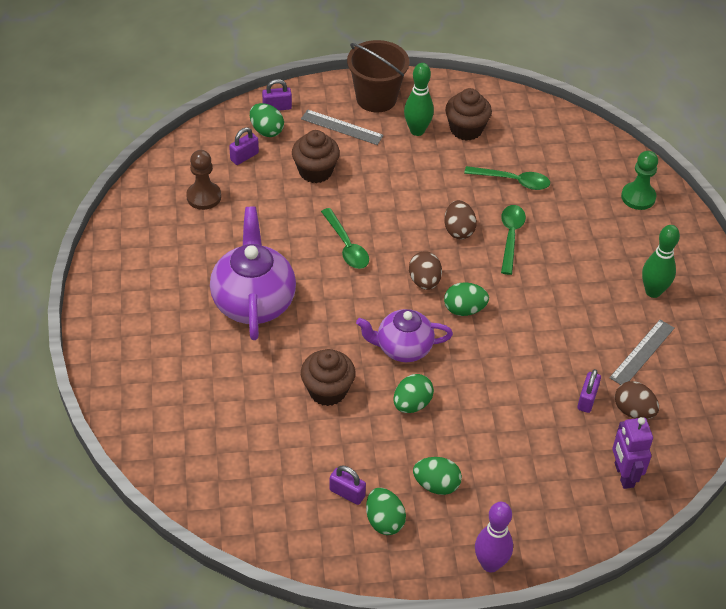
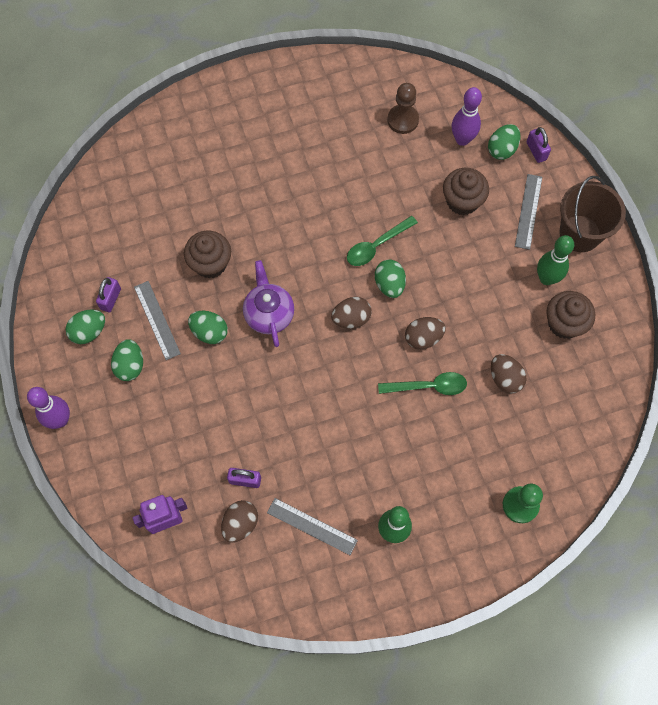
camera: 80 degrees right, 20 degrees up
purple teapot [210,207,296,340] -> none
purple padlock [229,127,259,165] -> purple bowling pin [452,87,482,146]
green egg [444,282,489,316] -> green egg moved to [375,259,406,298]
green spoon [464,166,550,190] -> brown egg [491,354,527,394]
none -> grey ruler [134,281,181,360]

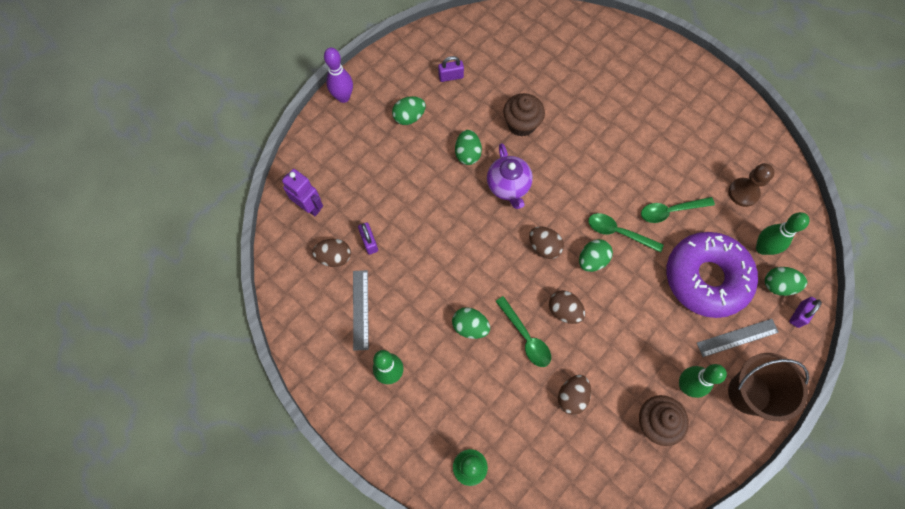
camera: 60 degrees right, 0 degrees up
green egg [66,309,105,344] -> green egg moved to [452,307,490,339]
grey ruler [134,281,181,360] -> none
purple teapot [243,260,294,347] -> purple teapot turned 120 degrees clockwise [487,143,533,209]
brown cupcake [443,168,489,215] -> purple donut [666,232,758,318]
purple bowling pin [452,87,482,146] -> green bowling pin [756,212,809,255]
none -> green spoon [641,197,715,223]

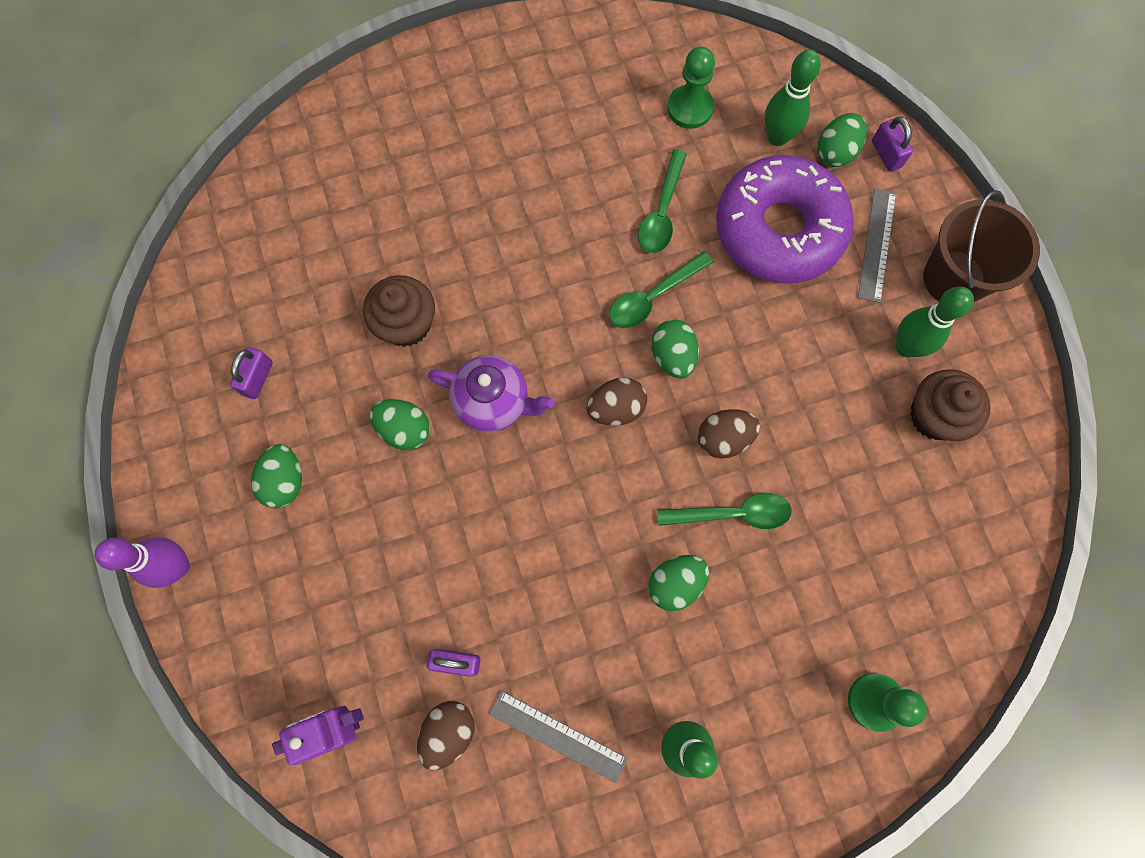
camera: 60 degrees left, 5 degrees up
brown egg [558,375,591,415] -> none
brown pawn [728,163,775,207] -> green pawn [667,47,715,129]

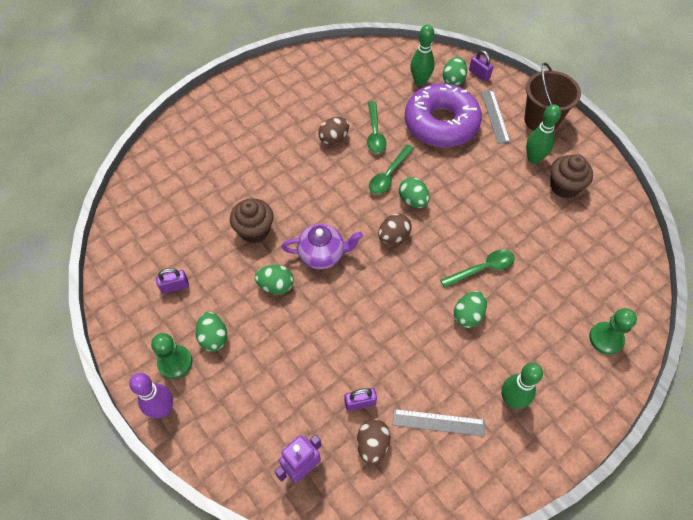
camera: 20 degrees left, 15 degrees down
purple padlock [230,347,273,399] -> purple padlock turned 75 degrees clockwise [156,268,189,294]
green pawn [667,47,715,129] -> green pawn moved to [151,333,192,379]
brown egg [698,409,760,459] -> brown egg moved to [318,117,349,145]

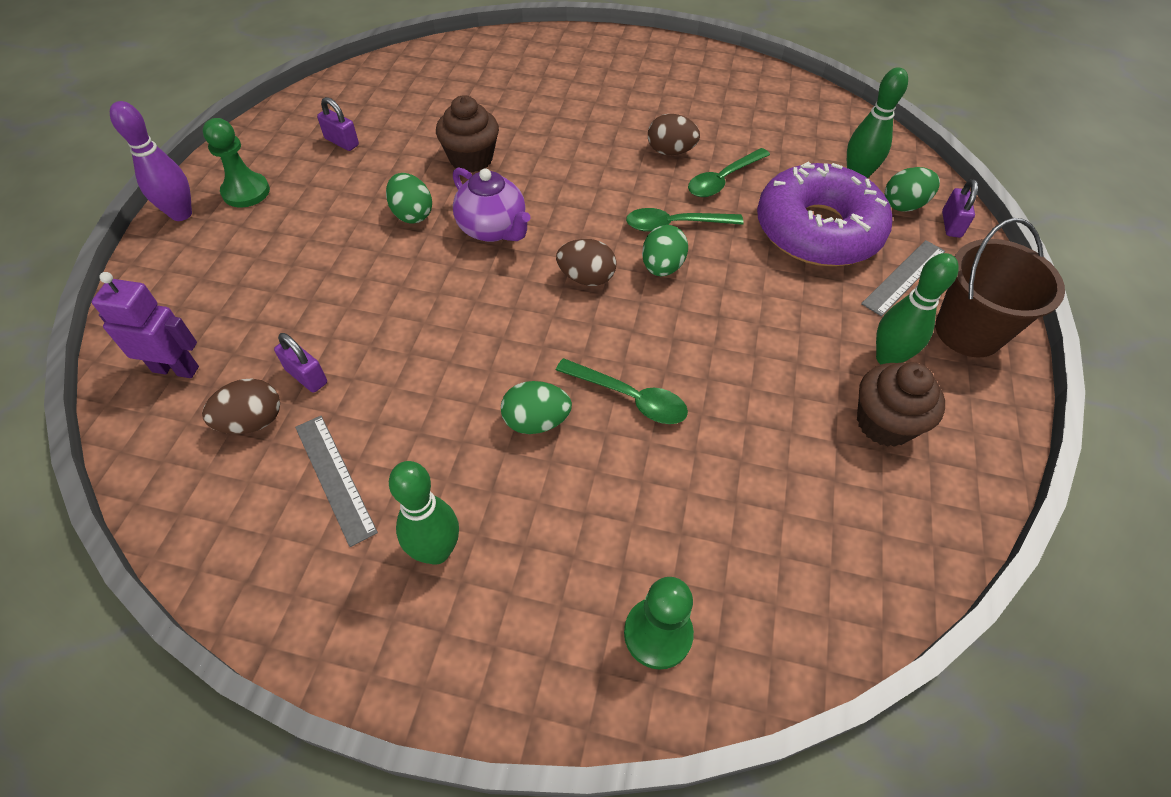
camera: 50 degrees right, 5 degrees down
green egg [196,312,227,352] -> none

